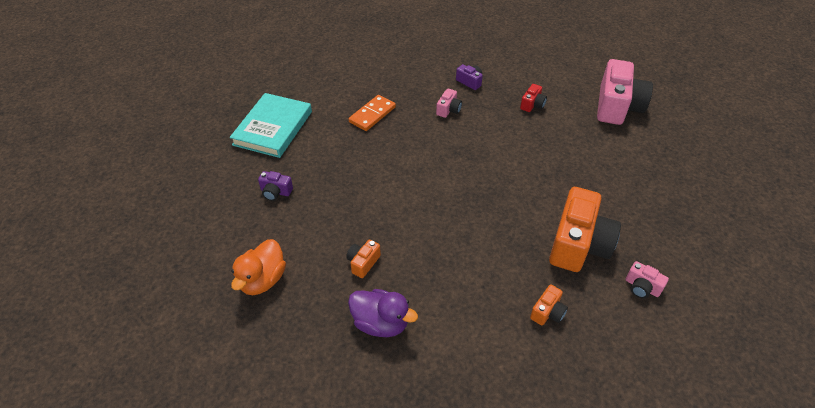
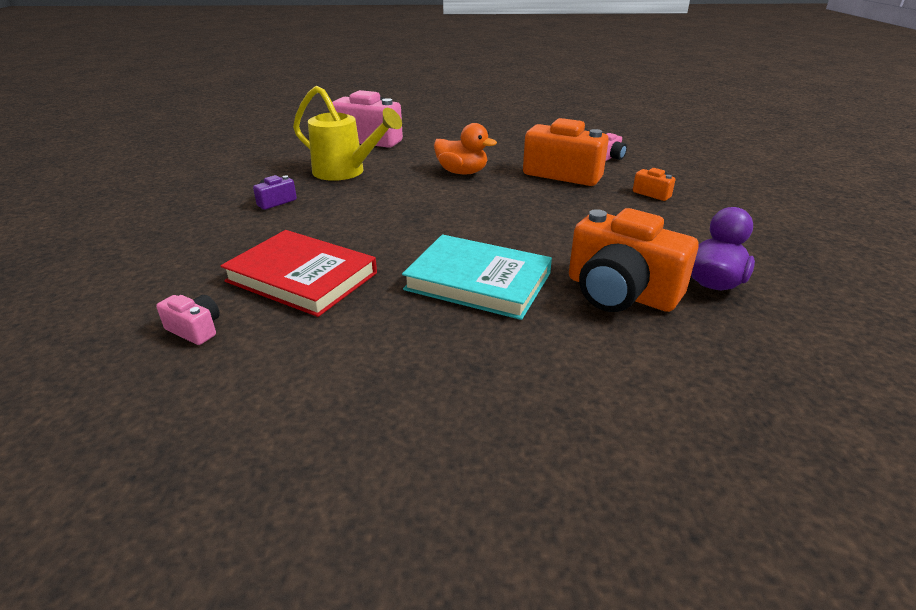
camera: 85 degrees left, 15 degrees down
turquoise book [230,93,312,158] -> turquoise book moved to [402,235,552,320]
orange duck [231,239,286,295] -> orange duck moved to [434,123,497,174]
purple camera [258,171,293,201] -> none
orange camera [346,240,381,278] -> orange camera [569,208,698,312], size x2.23
orange domino [349,95,396,131] -> red book [221,230,377,317]
pink camera [436,89,462,118] -> pink camera moved to [156,295,220,345]
red camera [520,84,547,112] -> yellow watering can [293,86,402,181]

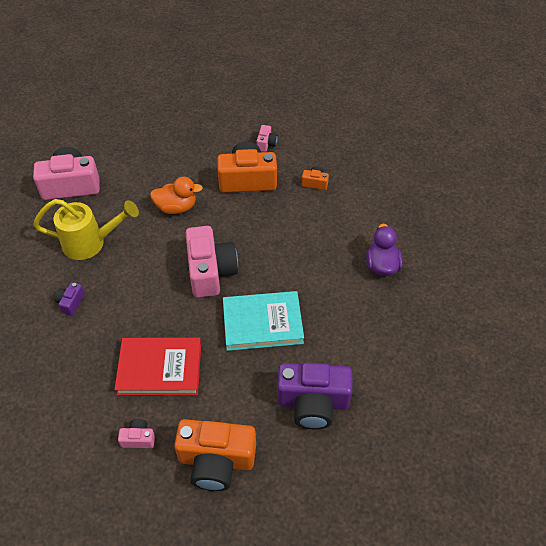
camera: 30 degrees left, 20 degrees up
orange camera [569,208,698,312] -> orange camera moved to [174,419,256,491]
none -> pink camera [186,226,238,298]
none -> purple camera [277,363,353,429]

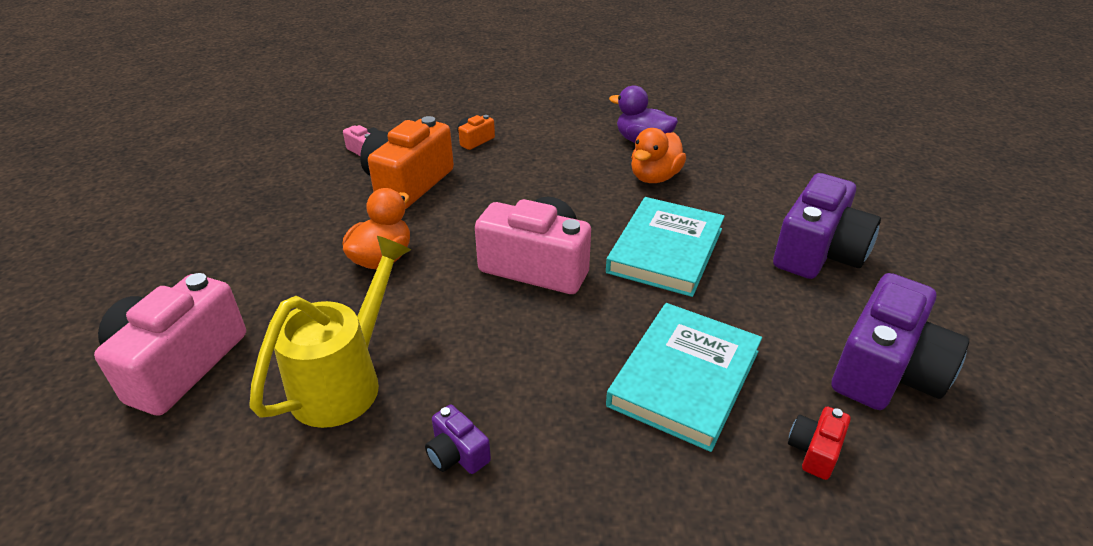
camera: 60 degrees left, 15 degrees down
red book [114,338,201,395] -> turquoise book [606,303,762,452]
pink camera [118,419,155,448] -> red camera [788,406,851,480]
orange camera [174,419,256,491] -> purple camera [832,273,969,410]
none -> orange duck [631,128,686,183]

